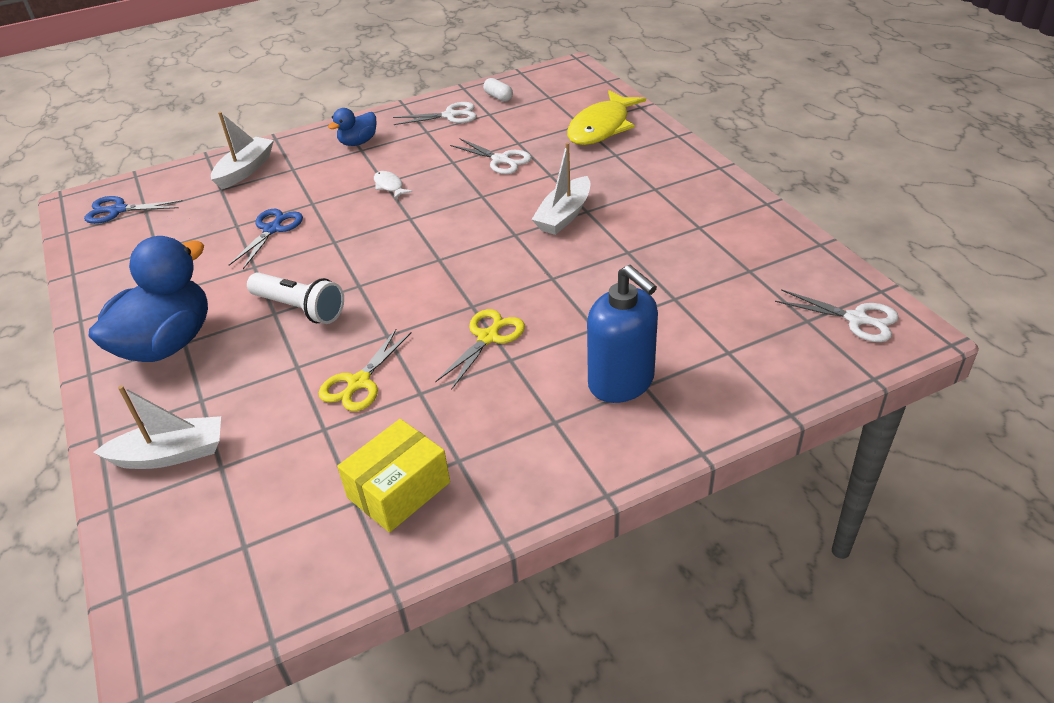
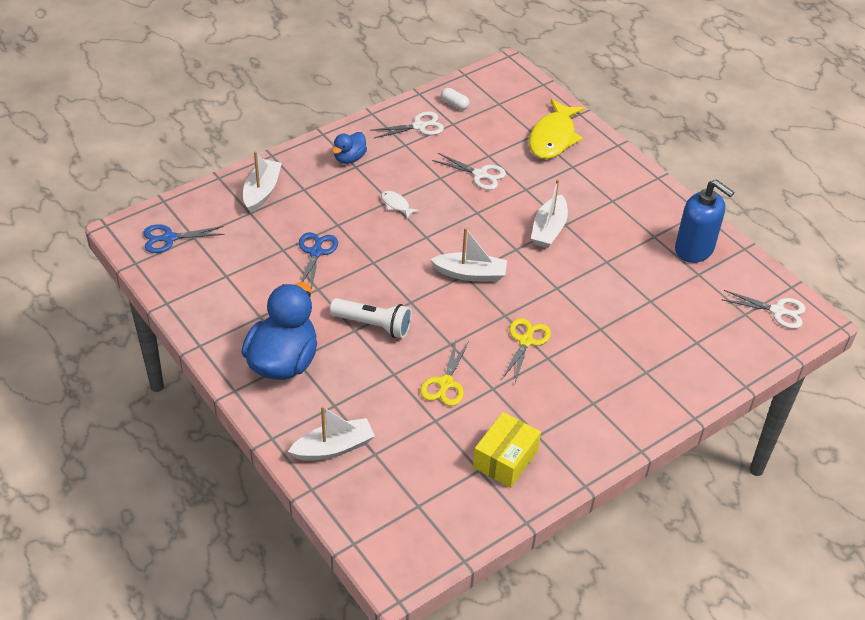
camera: 15 degrees left, 5 degrees up
blue soap dispenser [587,265,658,403] -> blue soap dispenser moved to [675,179,734,263]
none -> white boat [430,227,507,282]

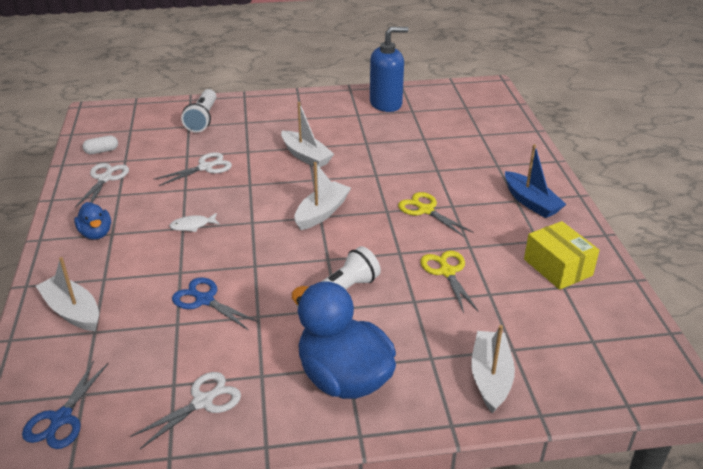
camera: 60 degrees left, 10 degrees down
yellow scissors [420,340,469,406] -> yellow scissors turned 150 degrees counterclockwise [420,251,478,313]
yellow fish [529,99,585,159] -> white flashlight [181,89,216,133]
white scissors [721,290,806,329] -> white scissors moved to [130,372,241,449]
none -> blue boat [505,144,567,218]

